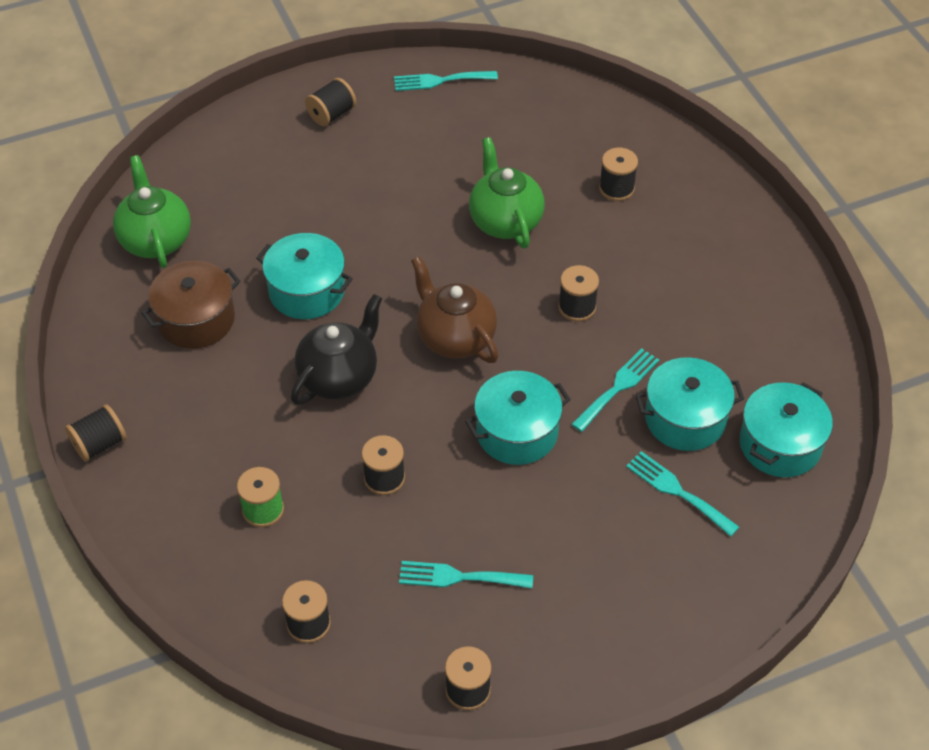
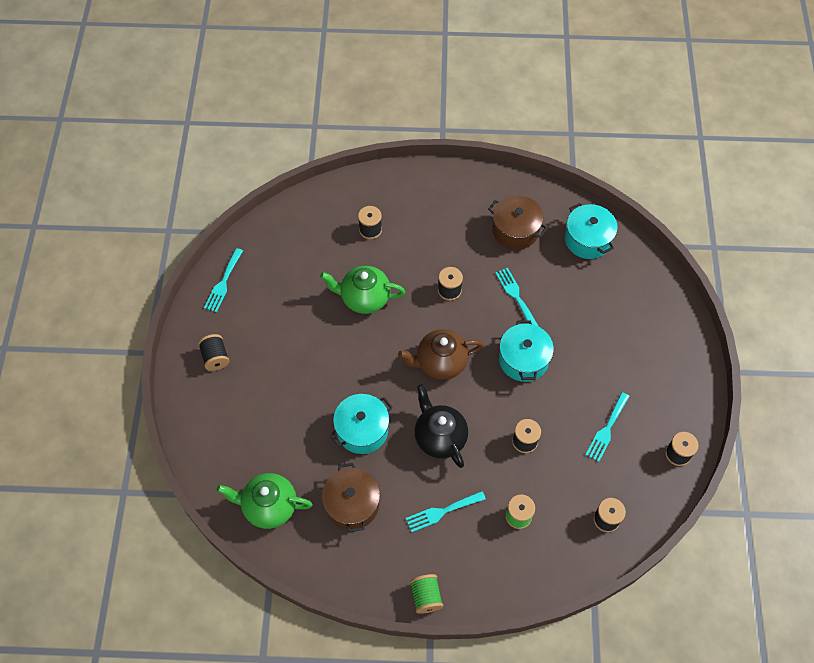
camera: 65 degrees left, 10 degrees up
black spool [65,404,127,462] -> green spool [410,574,443,614]
turquoise fork [626,451,739,537] -> turquoise fork moved to [406,491,486,532]
turquoise pot [635,357,744,451] -> none
none -> brown pot [488,195,548,250]

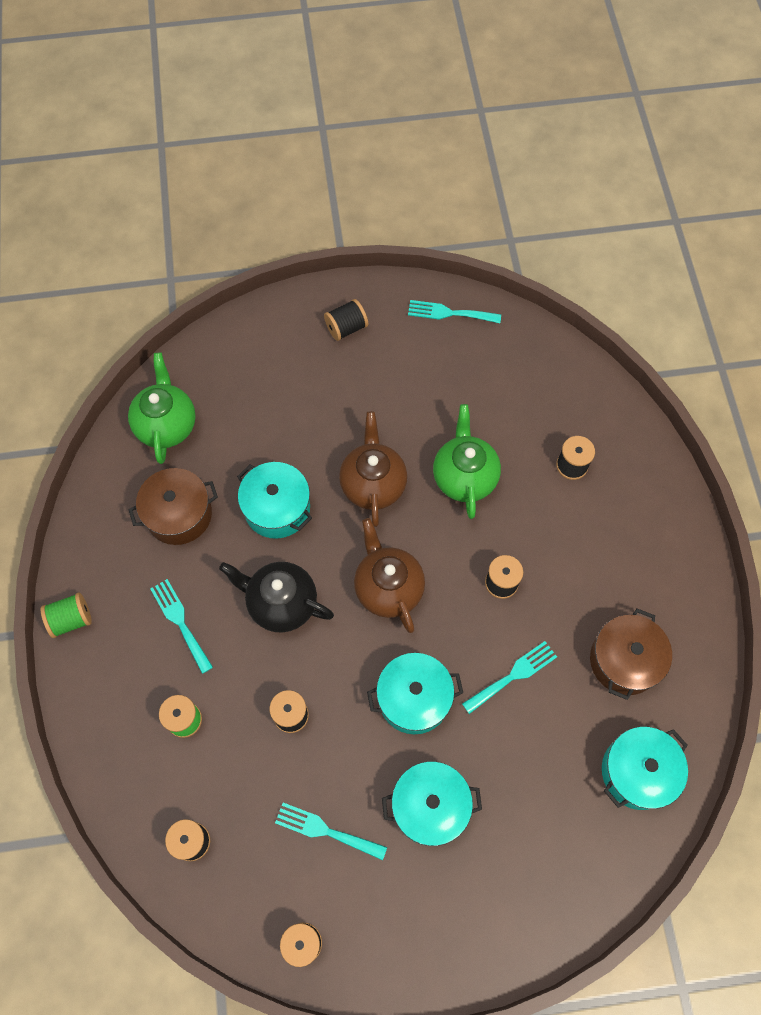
camera: 80 degrees right, 5 degrees up
black teapot [414,384,468,468] -> black teapot turned 120 degrees counterclockwise [219,562,334,633]
none -> brown teapot [339,411,407,527]
none -> turquoise pot [382,762,482,846]

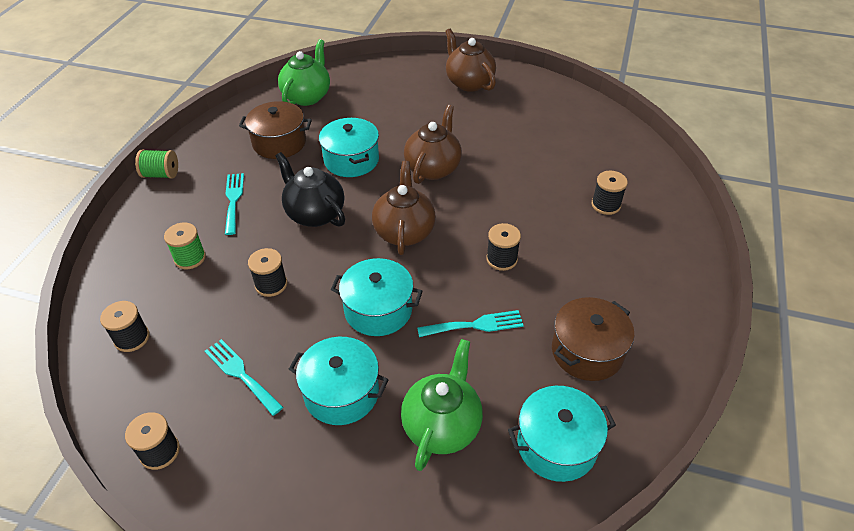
camera: 25 degrees right, 20 degrees down
black spool [324,299,368,341] -> brown teapot [445,29,496,92]
turquoise fork [408,300,501,323] -> none
green teapot [433,404,501,519] -> green teapot moved to [401,339,483,471]

